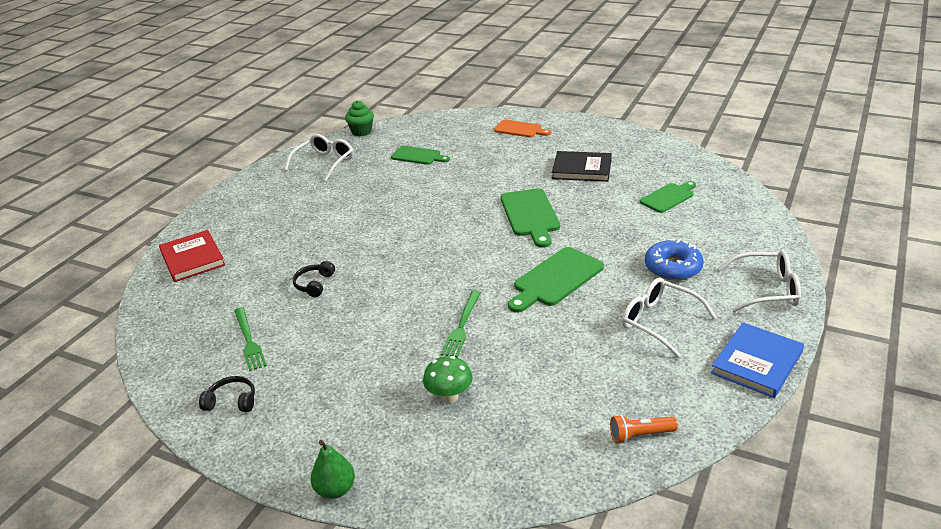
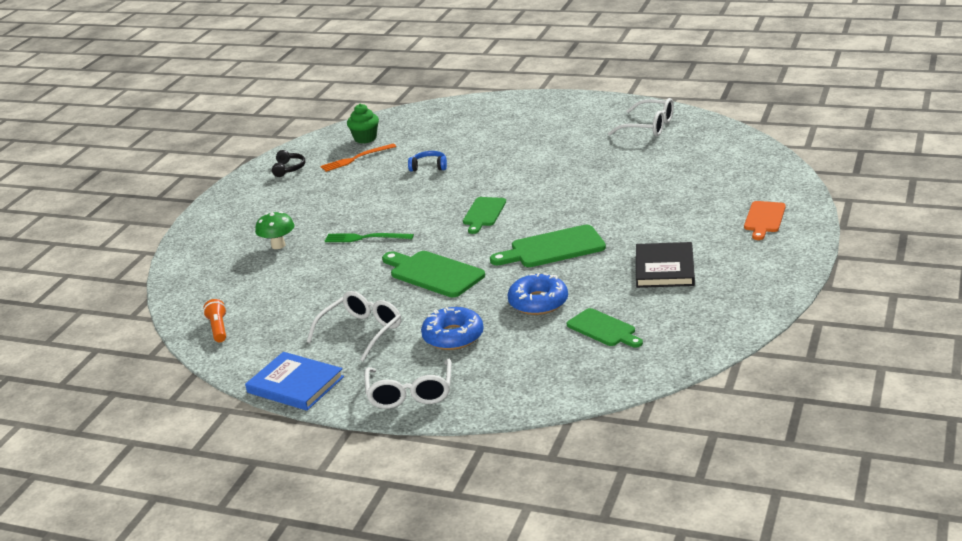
camera: 85 degrees right, 5 degrees down
red book [159,230,225,282] -> none
green fork [234,307,267,371] -> orange fork [320,144,396,172]
black headphones [293,261,335,297] -> blue headphones [408,151,447,172]
green pear [311,440,355,499] -> none
green cupcake [345,100,374,136] -> green cupcake moved to [347,104,379,143]
green cutting board [391,146,450,165] -> green cutting board moved to [463,197,506,234]
none -> blue donut [507,273,568,315]

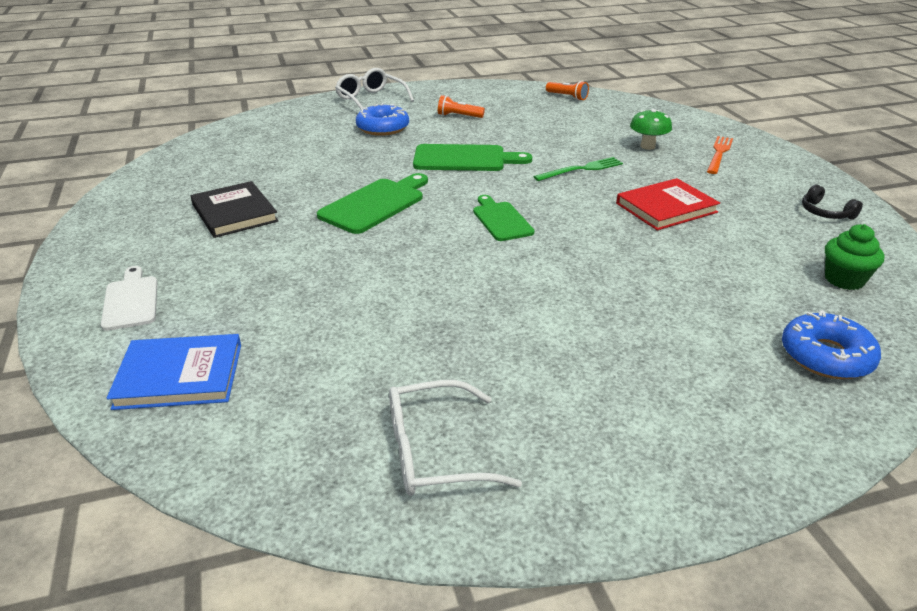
camera: 140 degrees right, 5 degrees up
blue book [245,352,344,411] -> blue book moved to [107,334,241,410]
white glasses [307,291,401,361] -> orange flashlight [438,95,485,118]
orange fork [320,144,396,172] -> orange fork moved to [707,136,733,174]
blue headphones [408,151,447,172] -> none
blue donut [507,273,568,315] -> blue donut moved to [782,310,881,379]
green cutting board [567,308,643,348] -> none
orange cutting board [744,201,786,240] -> white cutting board [101,266,158,331]
none -> red book [616,178,720,230]

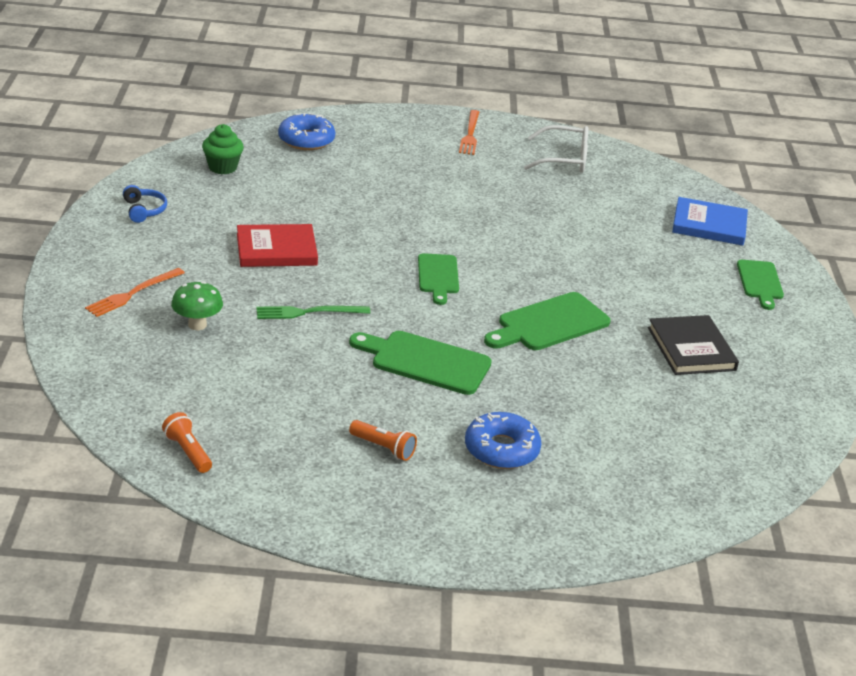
camera: 165 degrees left, 0 degrees up
white cutting board [101,266,158,331] -> green cutting board [737,260,784,310]
white glasses [335,68,414,109] -> none
black headphones [802,185,863,220] -> blue headphones [123,185,167,223]
none -> orange fork [459,110,479,155]

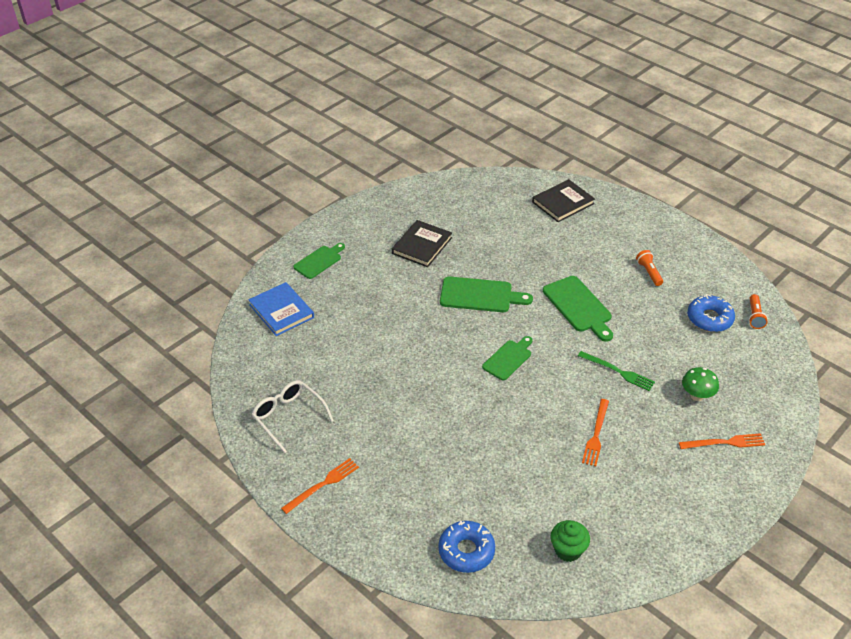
camera: 135 degrees left, 10 degrees up
blue headphones [123,185,167,223] -> none
red book [237,224,318,267] -> orange fork [582,399,609,466]
blue donut [465,412,541,469] -> blue donut moved to [687,294,735,332]
none -> black book [532,179,595,222]

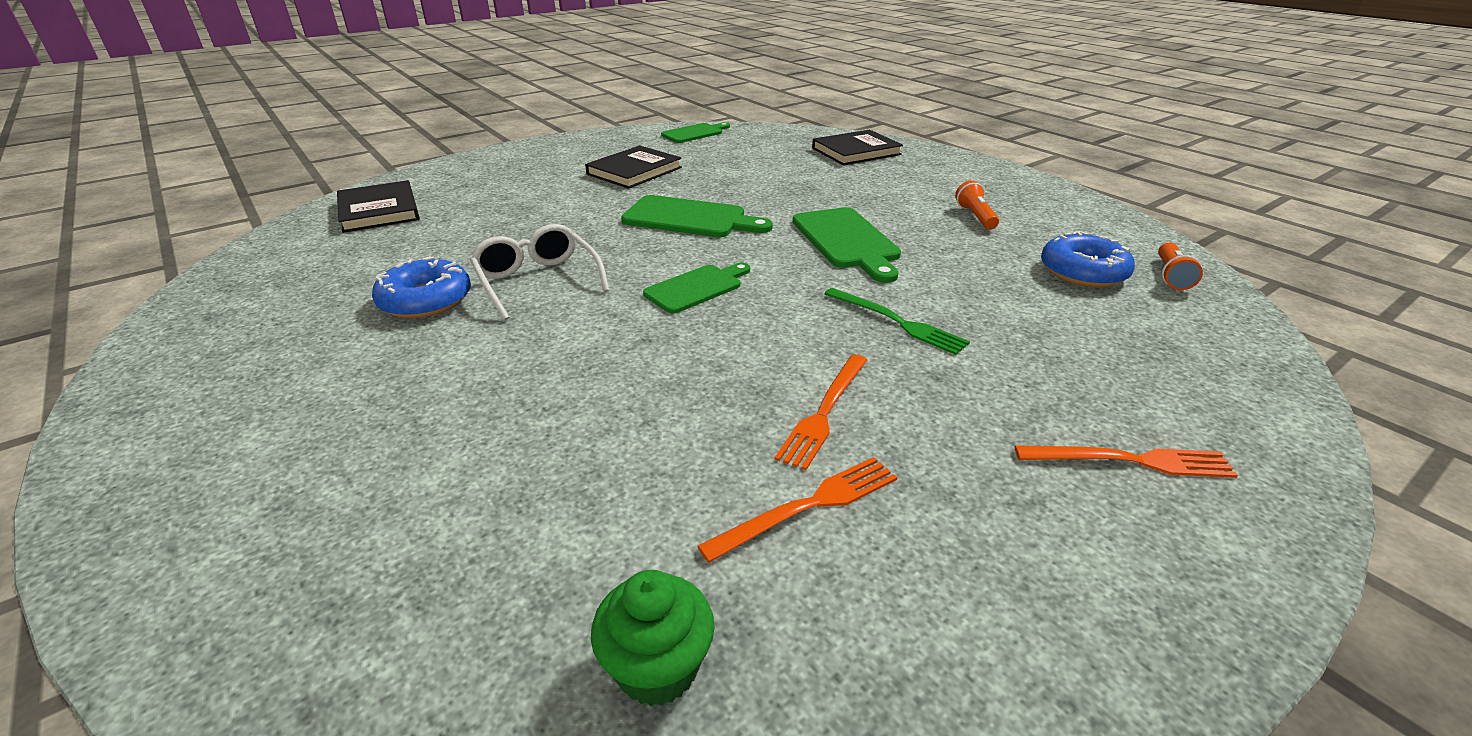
camera: 10 degrees right, 10 degrees down
blue book [248,282,314,336] -> black book [337,180,420,233]
white glasses [251,380,334,453] -> white glasses moved to [470,224,610,320]
orange fork [281,458,359,514] -> orange fork moved to [697,457,897,563]
green cutting board [294,243,345,279] -> green cutting board moved to [661,122,730,143]
blue donut [438,521,495,573] -> blue donut moved to [372,256,471,318]
green mushroom [682,367,719,401] -> none

